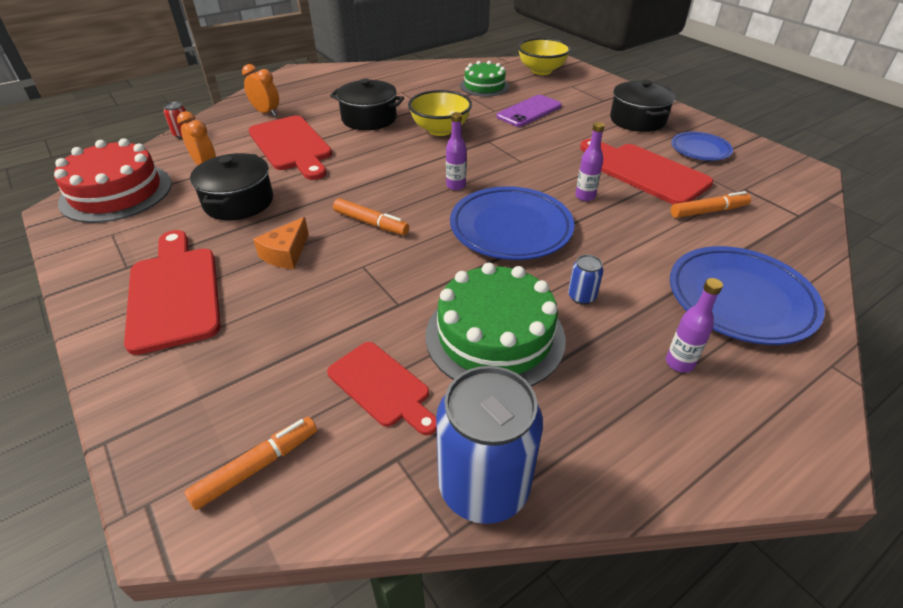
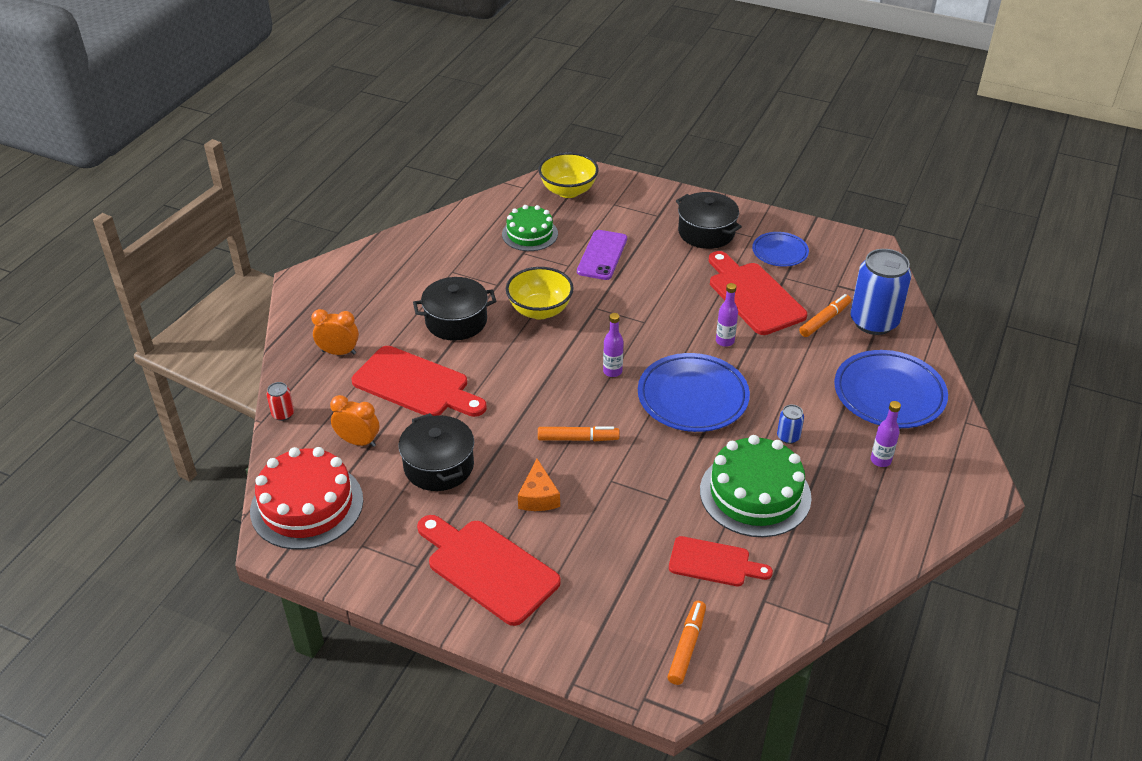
camera: 30 degrees left, 0 degrees up
blue can [436,366,543,524] -> blue can moved to [850,249,911,335]
red cutting board [580,139,713,204] -> red cutting board turned 45 degrees clockwise [709,251,807,335]

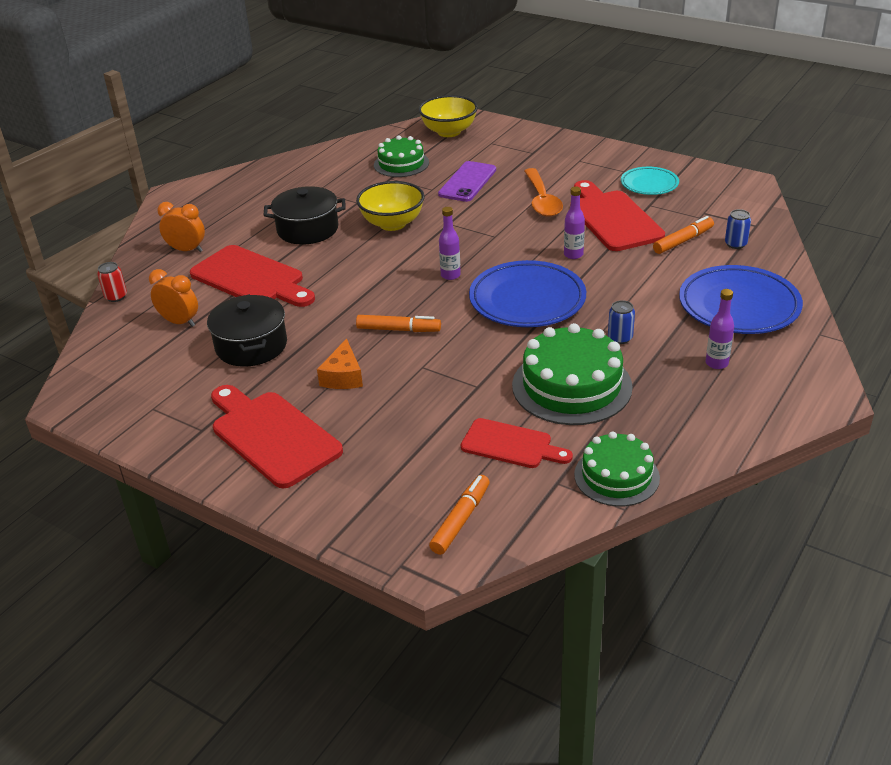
camera: 10 degrees right, 5 degrees down
red cake [250,447,363,549] -> none
black pot [676,192,742,249] -> none
blue plate [752,232,809,267] -> turquoise plate [621,167,679,195]
blue can [850,249,911,335] -> blue can [725,209,751,249], size x0.43
none -> orange spoon [524,168,563,217]
none -> green cake [574,431,660,506]

